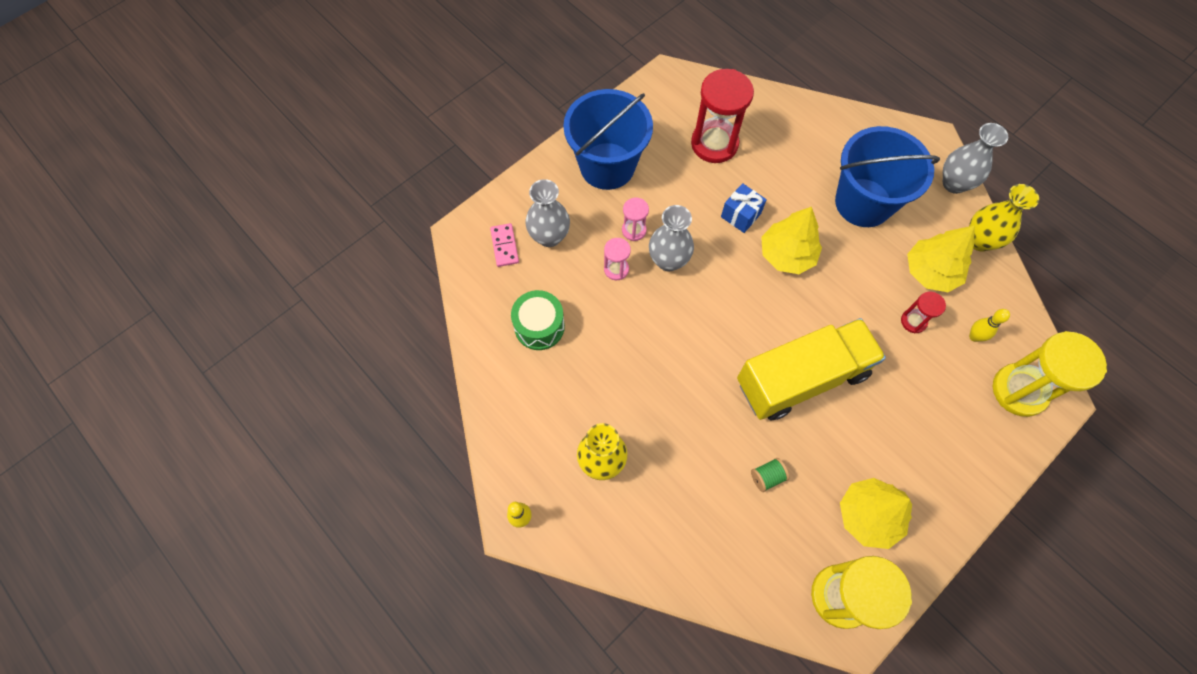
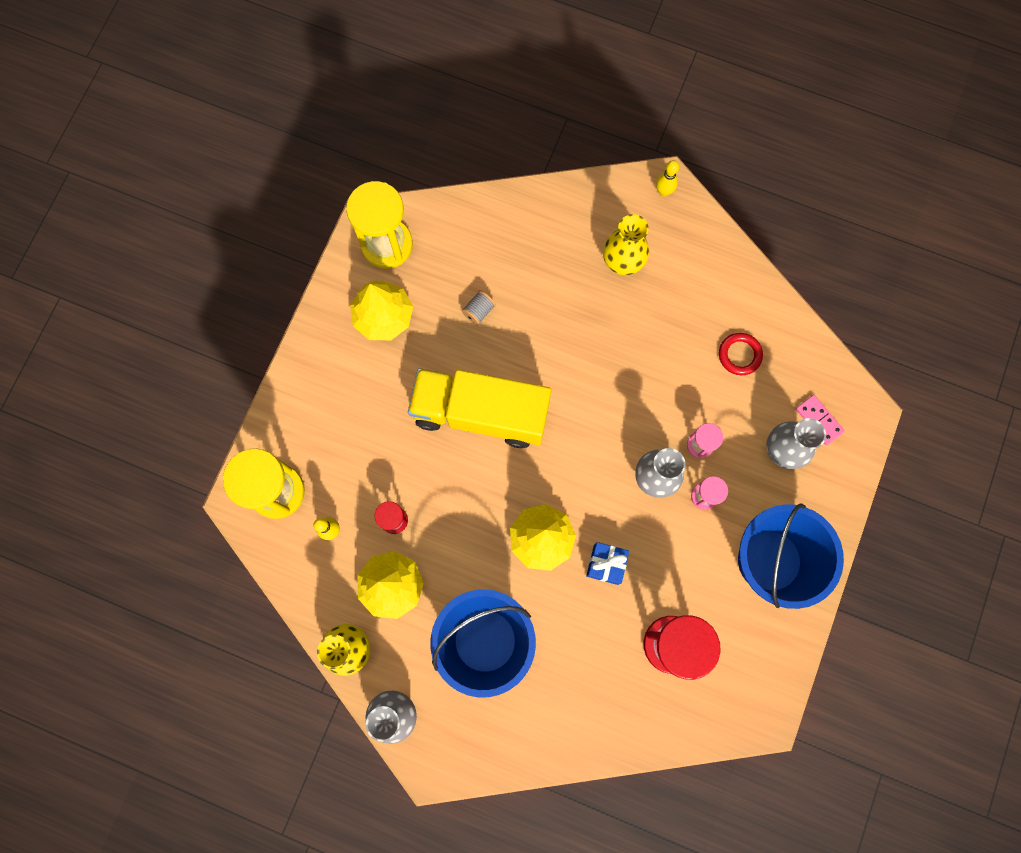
camera: 155 degrees right, 10 degrees up
green drum [511,290,565,350] -> red ring [719,333,763,375]
yellow truck [737,318,886,420] -> yellow truck turned 60 degrees clockwise [408,368,551,448]
green spool [751,458,789,492] -> grey spool [462,290,496,325]

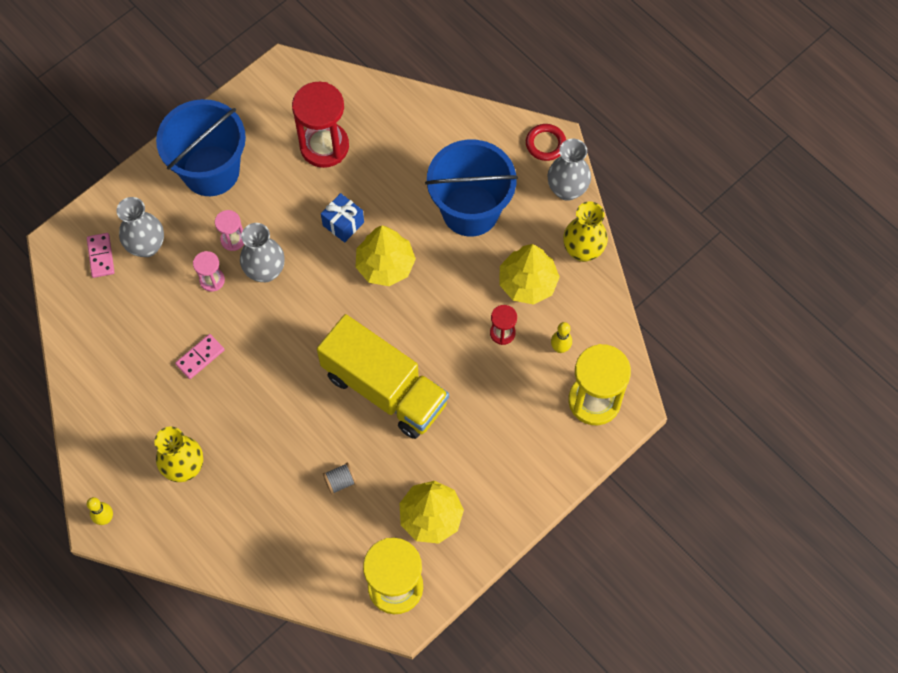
camera: 155 degrees left, 10 degrees down
red ring [719,333,763,375] -> red ring moved to [526,124,566,161]
none -> pink domino [175,334,225,379]

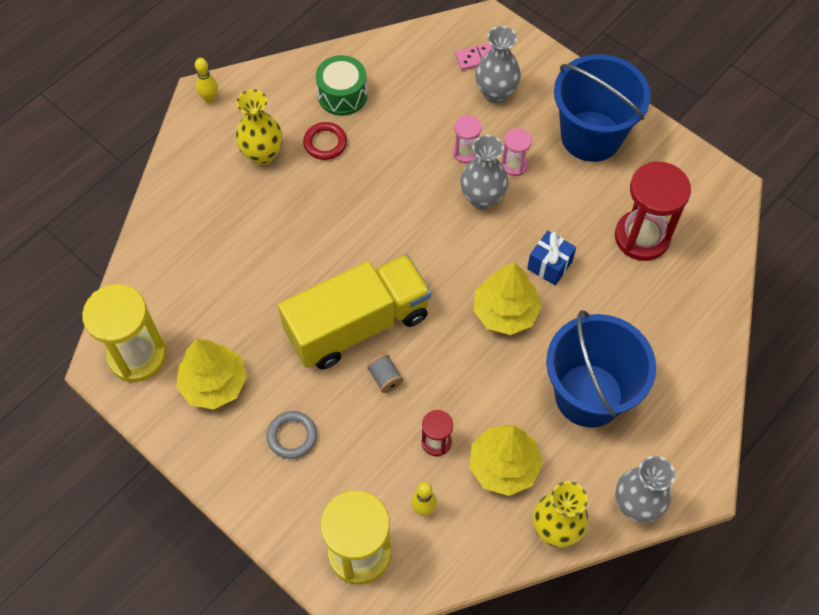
camera: 85 degrees right, 5 degrees down
pink domino [175,334,225,379] -> none
yellow truck [317,314,449,439] -> yellow truck turned 150 degrees counterclockwise [278,254,431,369]
grey spool [323,463,357,494] -> grey spool moved to [367,354,404,393]
red ring [526,124,566,161] -> red ring moved to [303,122,347,160]
none -> grey ring [267,411,317,459]
none -> green drum [316,55,367,116]

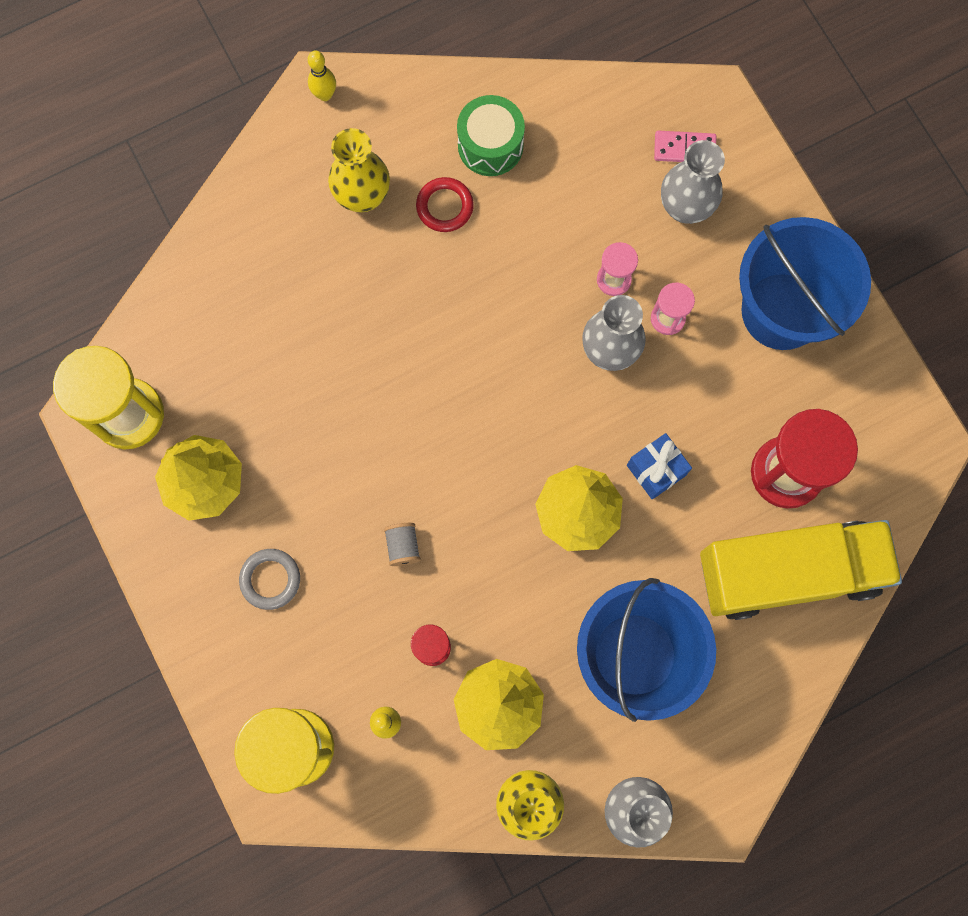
camera: 20 degrees right, 15 degrees up
yellow truck [278,254,431,369] -> yellow truck moved to [700,520,902,620]

